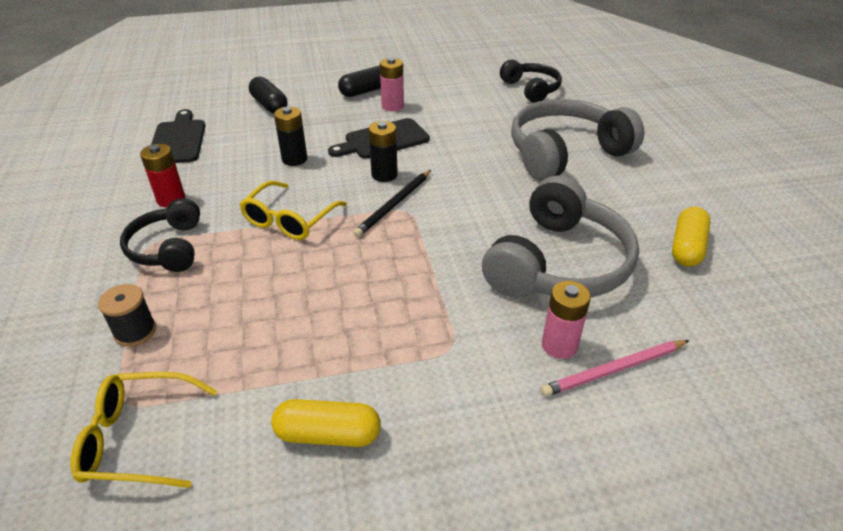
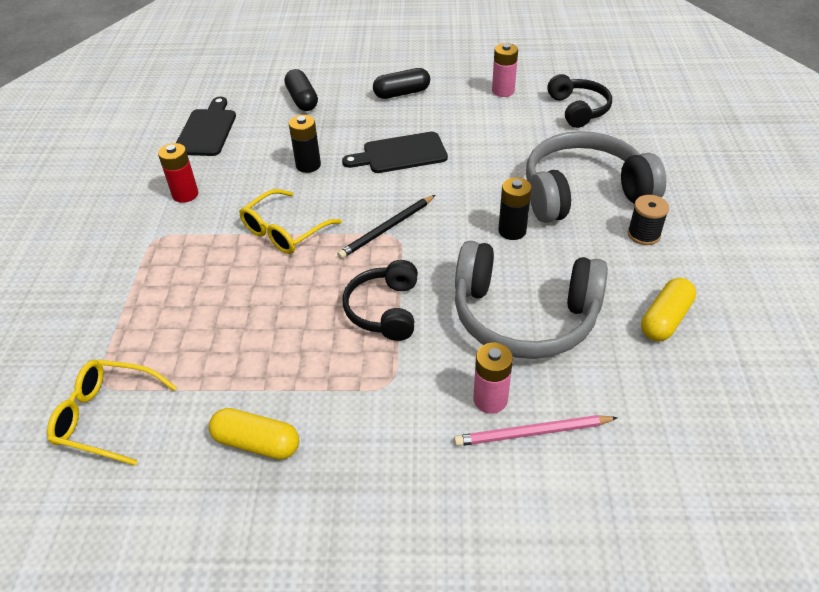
camera: 15 degrees right, 5 degrees up
black spool [98,284,156,347] -> black spool moved to [628,195,669,245]
black headphones [120,198,200,272] -> black headphones moved to [343,260,418,341]
black battery [369,121,398,182] -> black battery moved to [498,177,532,240]
pink battery [380,58,404,111] -> pink battery moved to [492,43,518,97]
grey headphones [482,175,639,298] -> grey headphones turned 60 degrees clockwise [455,241,608,359]

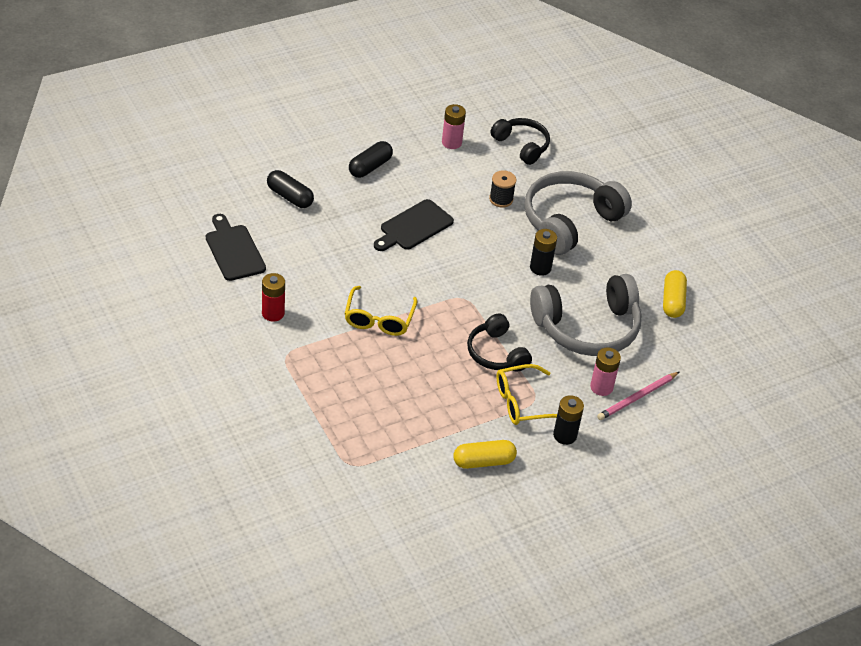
camera: 35 degrees left, 0 degrees up
yellow glasses [47,359,177,466] -> yellow glasses moved to [496,364,557,425]
black battery [289,115,321,173] -> black battery moved to [553,395,584,445]
black pencil [337,195,435,259] -> none
black spool [628,195,669,245] -> black spool moved to [489,170,516,208]

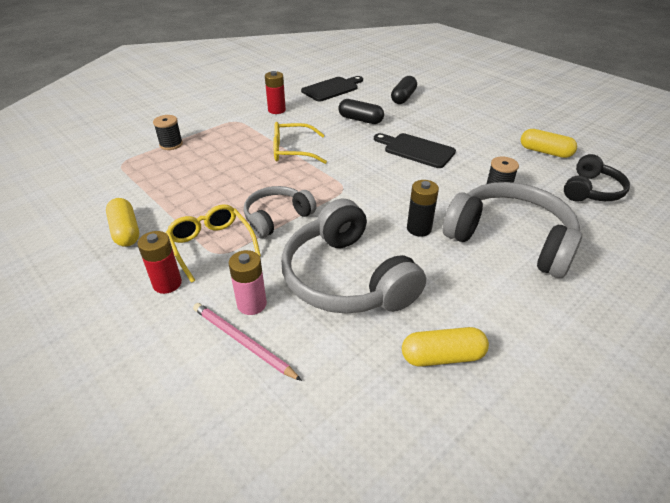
camera: 80 degrees right, 5 degrees down
black capsule [349,141,393,178] -> black capsule moved to [339,99,384,124]
pink battery [442,104,466,149] -> yellow capsule [521,129,577,158]
black headphones [467,313,532,372] -> grey headphones [244,186,317,238]
black battery [553,395,584,445] -> red battery [137,231,182,294]
none -> black spool [153,115,183,150]

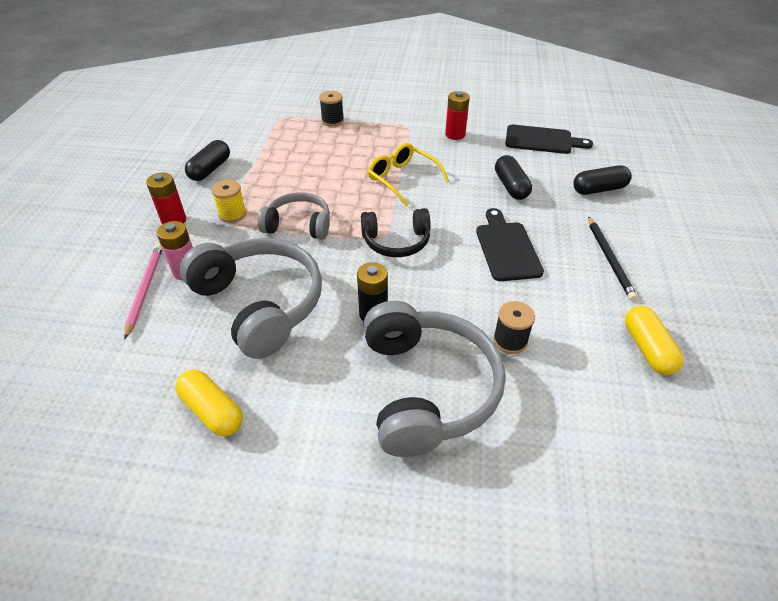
camera: 50 degrees right, 5 degrees up
yellow capsule [106,198,139,247] -> black capsule [185,140,230,181]
yellow glasses [166,204,261,283] -> yellow spool [211,180,246,223]
grey headphones [281,199,426,314] -> grey headphones turned 120 degrees clockwise [180,238,322,359]
black headphones [564,154,630,201] -> black headphones moved to [361,208,431,257]
none -> black pencil [588,216,637,301]

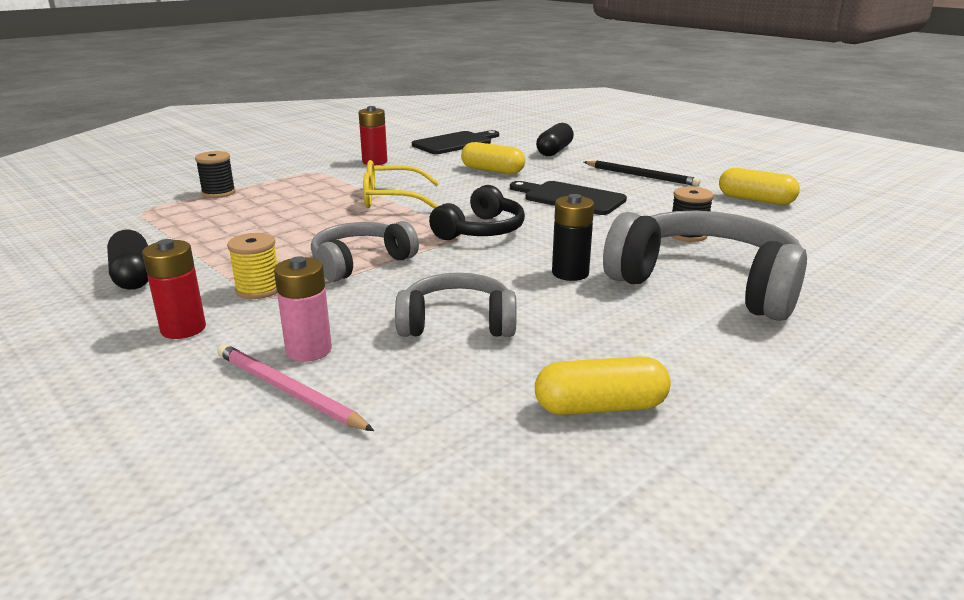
camera: 50 degrees left, 20 degrees down
grey headphones [180,238,322,359] -> grey headphones [395,273,517,337], size x0.58
black capsule [495,155,532,200] -> yellow capsule [461,142,525,174]

